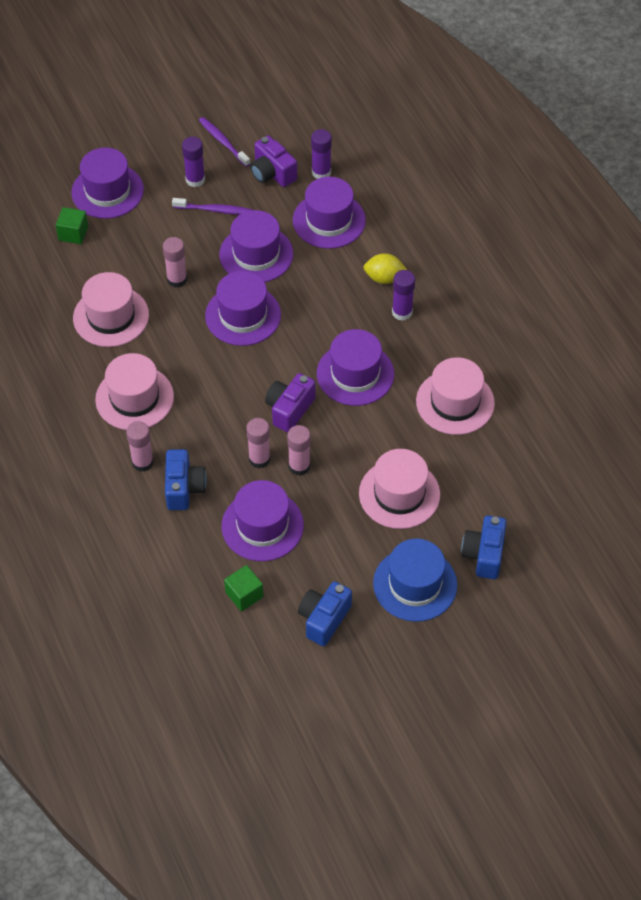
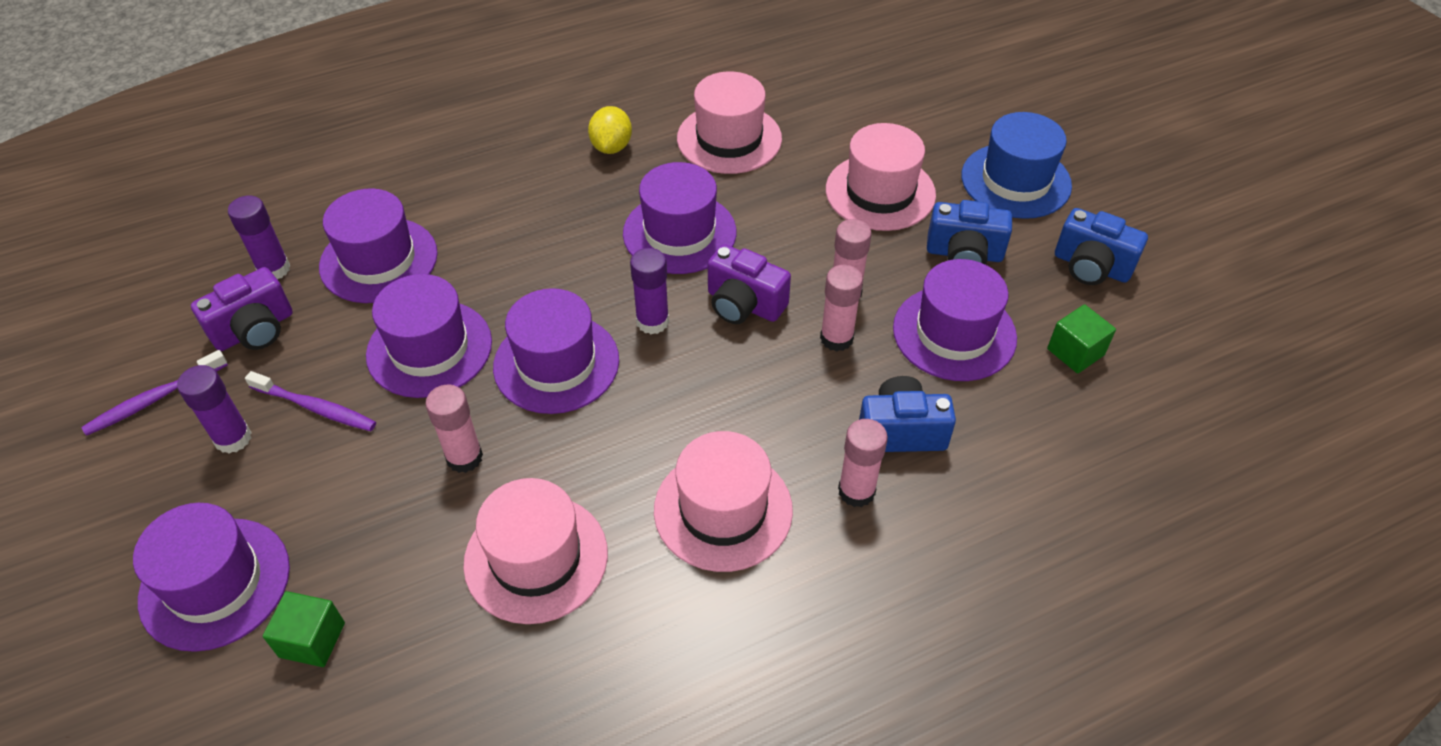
camera: 90 degrees left, 5 degrees down
purple toothbrush [172,198,253,215] -> purple toothbrush turned 105 degrees clockwise [245,371,376,431]
yellow lemon [363,253,407,284] -> yellow lemon moved to [588,106,632,154]
purple glue stick [392,270,415,321] -> purple glue stick moved to [630,248,669,334]
blue camera [461,515,507,579] -> blue camera moved to [927,200,1012,265]

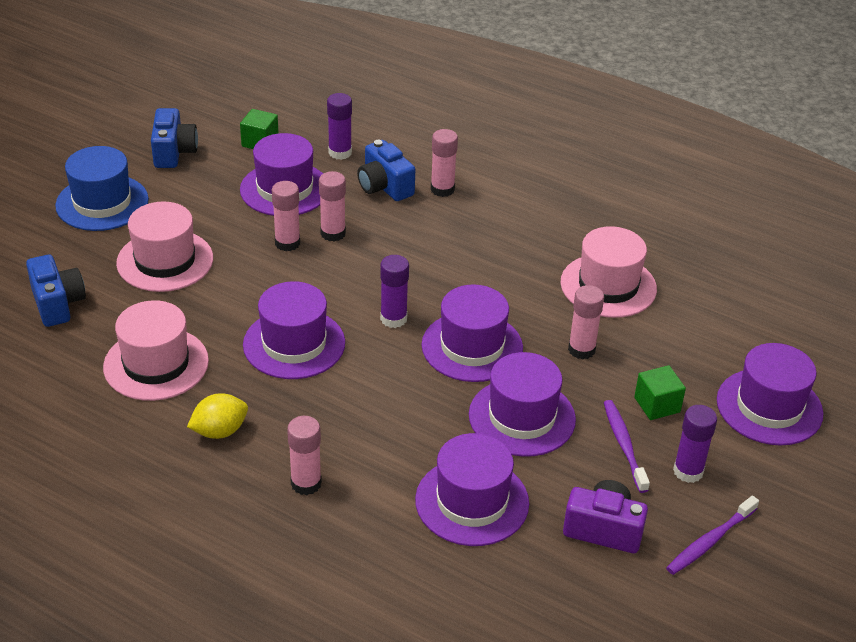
camera: 125 degrees left, 10 degrees down
purple toothbrush [81,350,228,436] -> purple toothbrush turned 120 degrees clockwise [666,496,759,575]
purple glue stick [228,196,290,279] -> purple glue stick moved to [327,93,352,160]
green cube [263,591,345,667] -> green cube moved to [634,365,686,420]
pink hat [654,431,793,572] -> none
purple camera [708,244,791,324] -> none
blue camera [927,200,1012,265] -> blue camera moved to [26,255,86,327]
none -> pink glue stick [287,416,322,495]

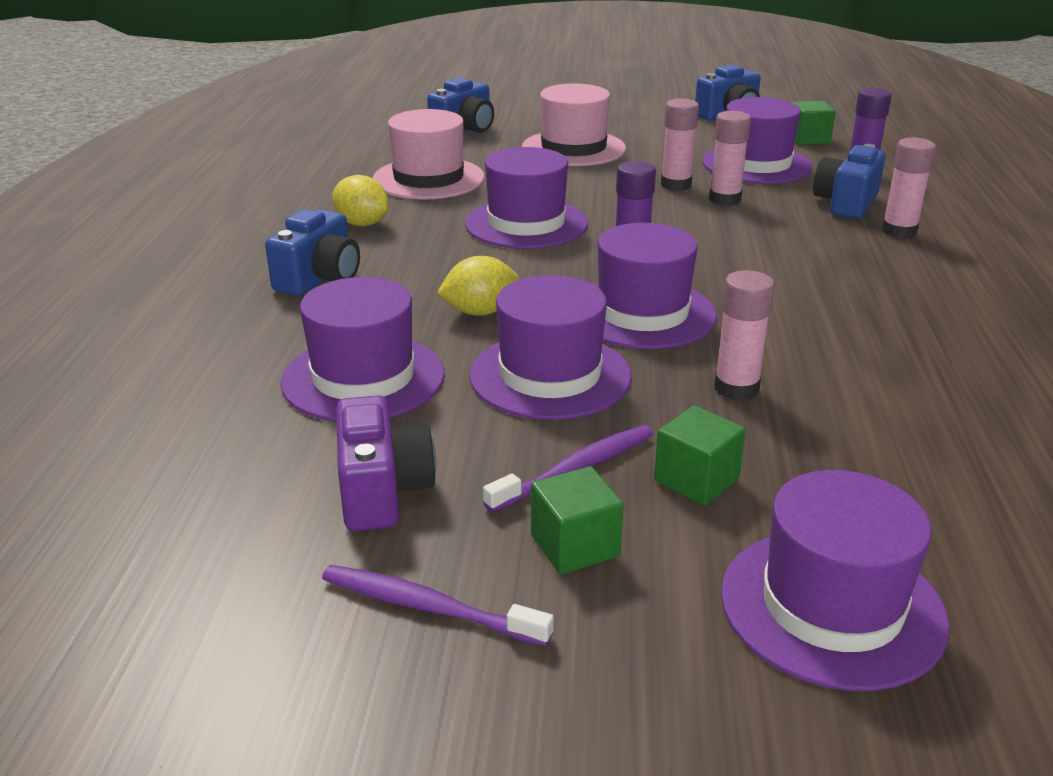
camera: 65 degrees right, 10 degrees down
blue hat [55,146,149,231] -> none
pink glue stick [287,416,322,495] -> blue camera [265,209,360,296]
pink hat [560,226,657,318] -> none
purple glue stick [673,405,717,483] -> green cube [531,466,624,575]
none -> yellow lemon [437,256,519,316]

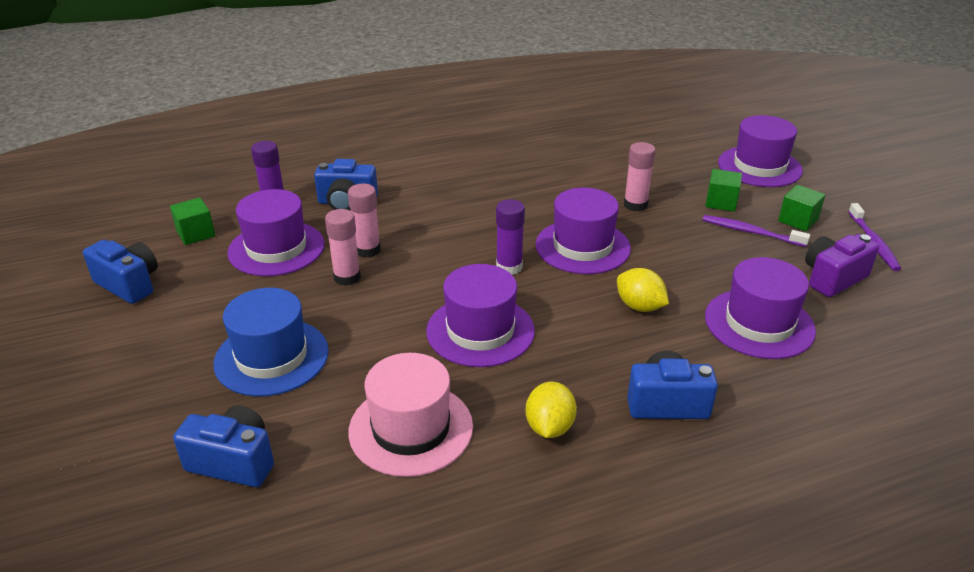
camera: 115 degrees left, 5 degrees up
purple hat [469,275,631,420] -> none
pink hat [522,83,626,166] -> blue hat [213,288,329,397]
pink glue stick [882,138,936,239] -> none

